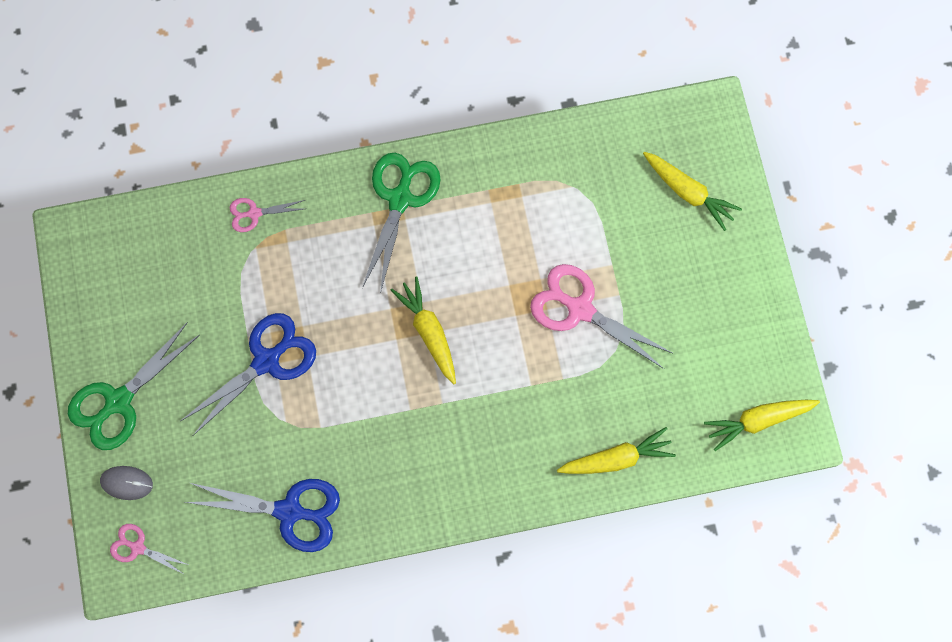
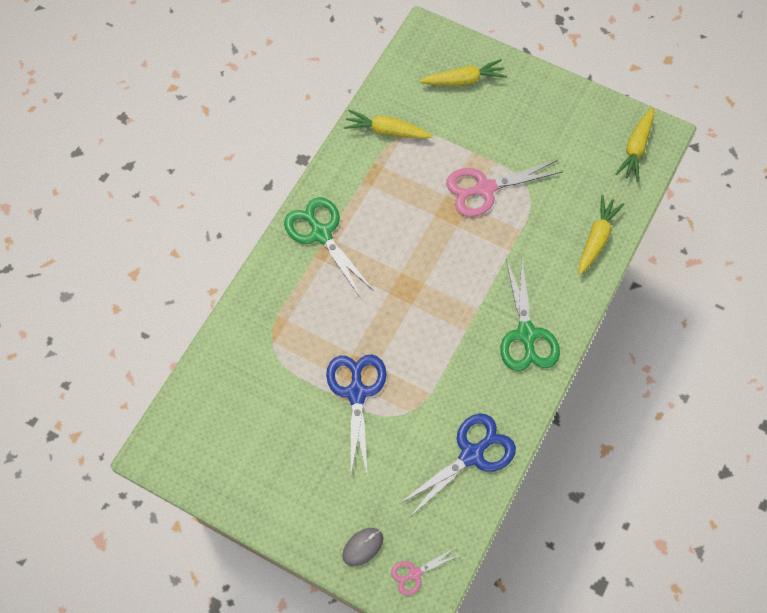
camera: 50 degrees left, 10 degrees down
green scissors [68,322,200,450] -> green scissors moved to [500,258,560,371]
pink scissors [230,198,305,232] -> none
yellow carrot [391,276,456,384] -> yellow carrot moved to [344,110,433,139]

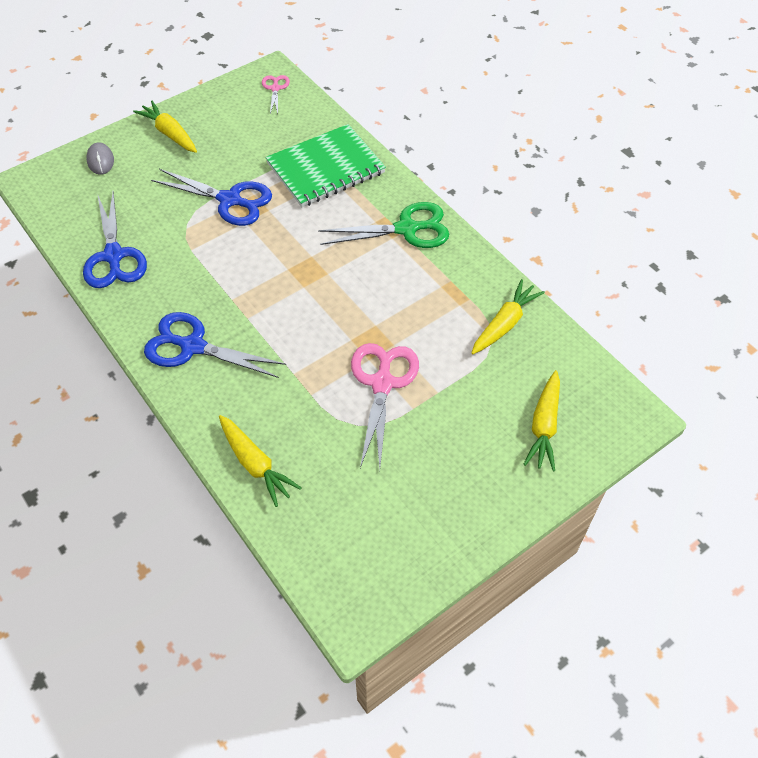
camera: 115 degrees right, 10 degrees down
pink scissors [391,547,460,596] -> pink scissors moved to [262,75,290,114]
green scissors [500,258,560,371] -> blue scissors [144,312,286,378]
yellow carrot [616,107,654,182] -> yellow carrot moved to [133,101,197,153]
none -> green notebook [265,124,386,207]

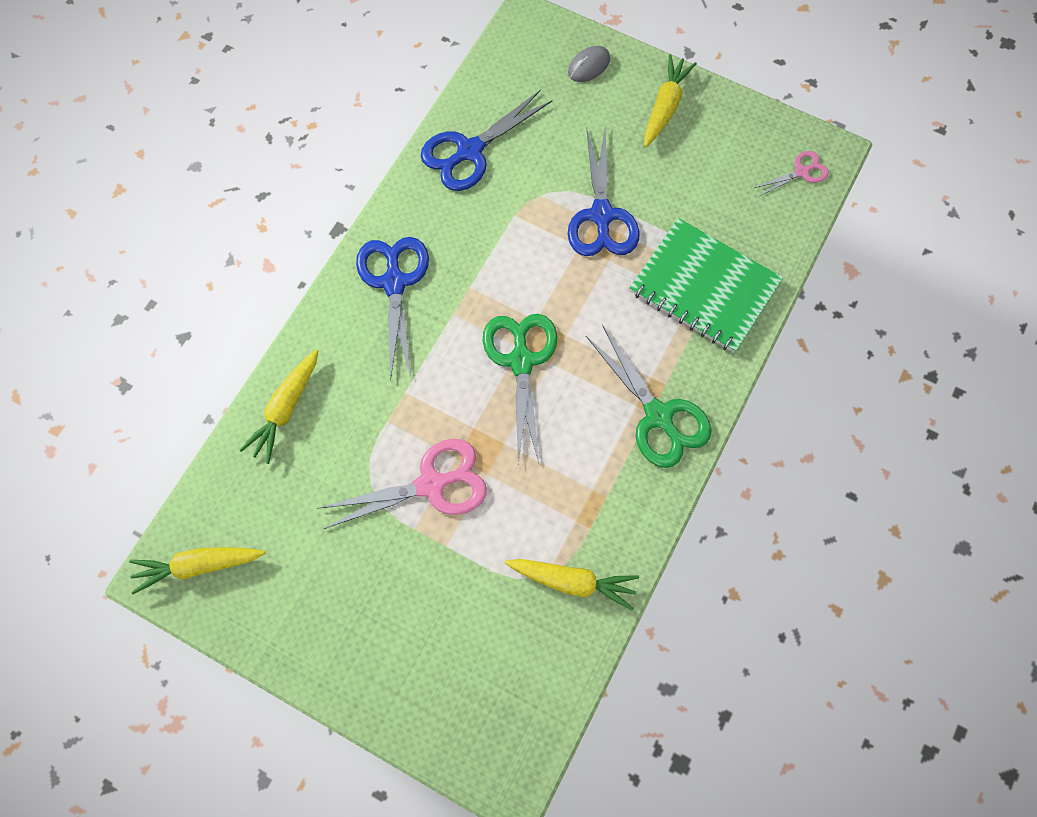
camera: 65 degrees right, 15 degrees up
yellow carrot [523,370,560,472] -> yellow carrot moved to [129,547,265,594]
none -> green scissors [483,314,558,464]

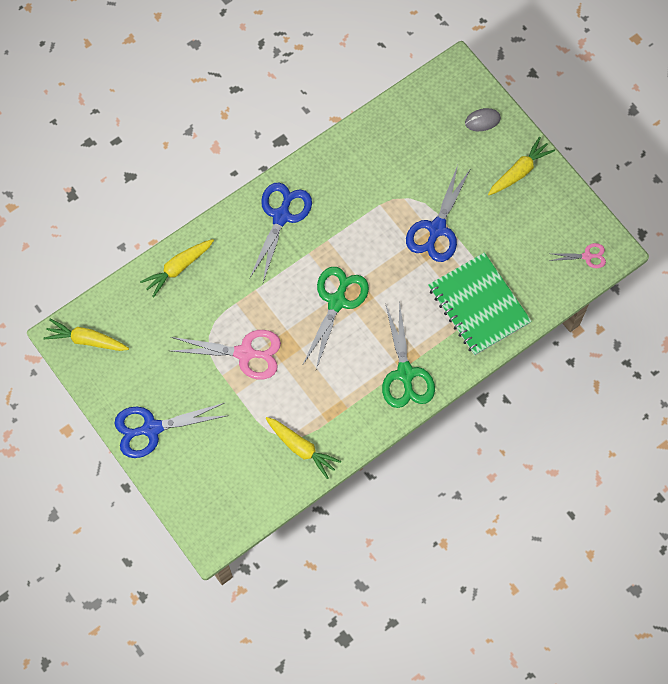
camera: 25 degrees right, 0 degrees up
blue scissors [421,90,553,191] -> blue scissors moved to [114,403,229,458]

